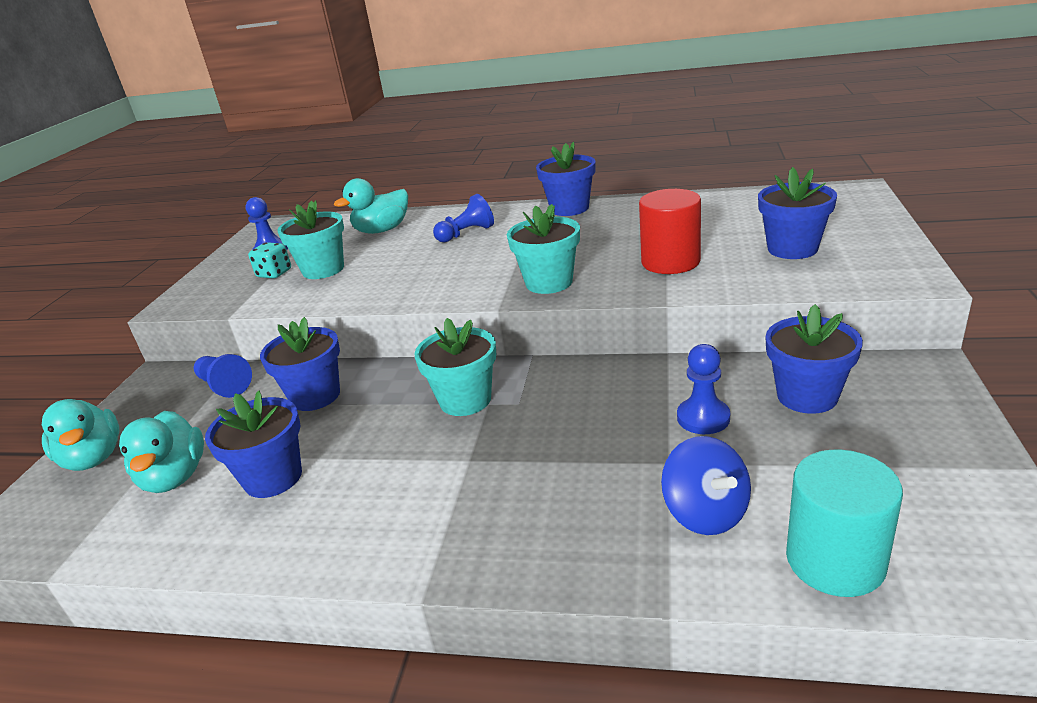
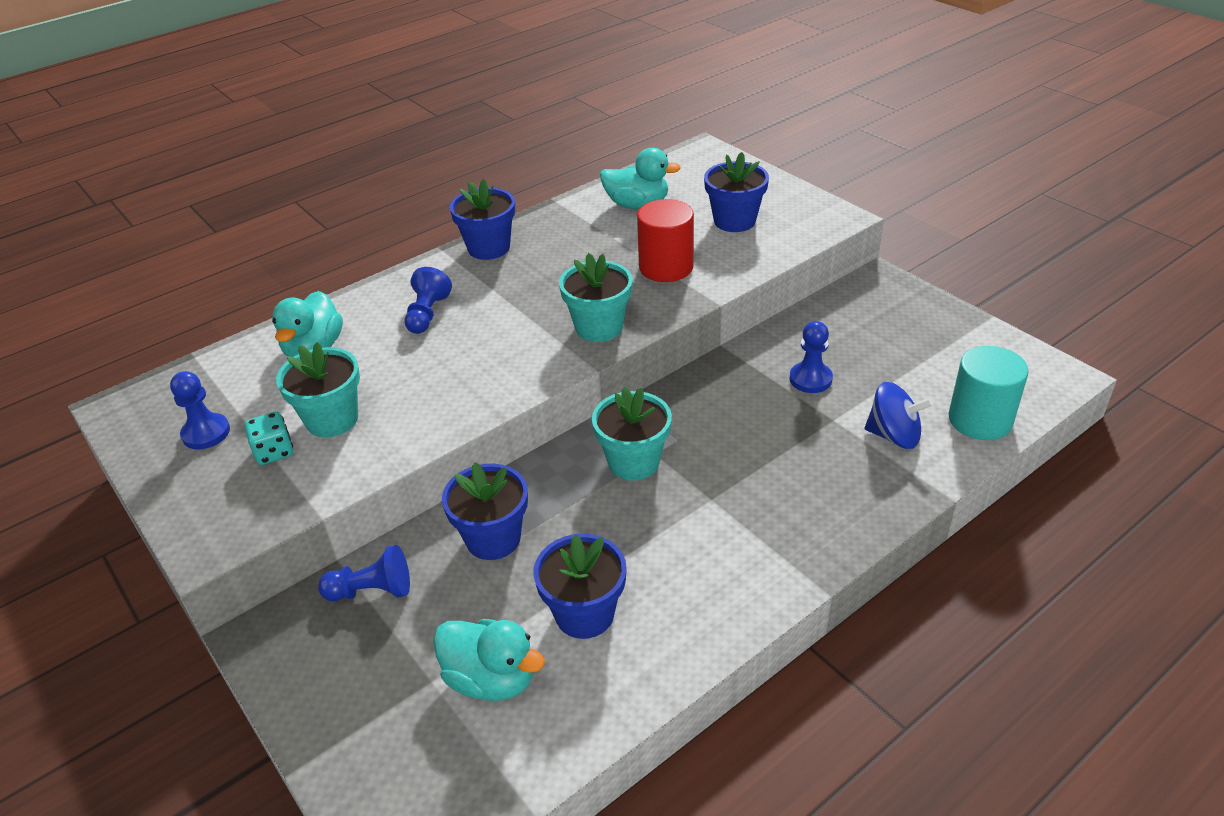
camera: 50 degrees left, 10 degrees up
turquoise duck [42,399,119,471] -> turquoise duck moved to [600,148,681,209]
blue flower pot [765,304,863,414] -> none

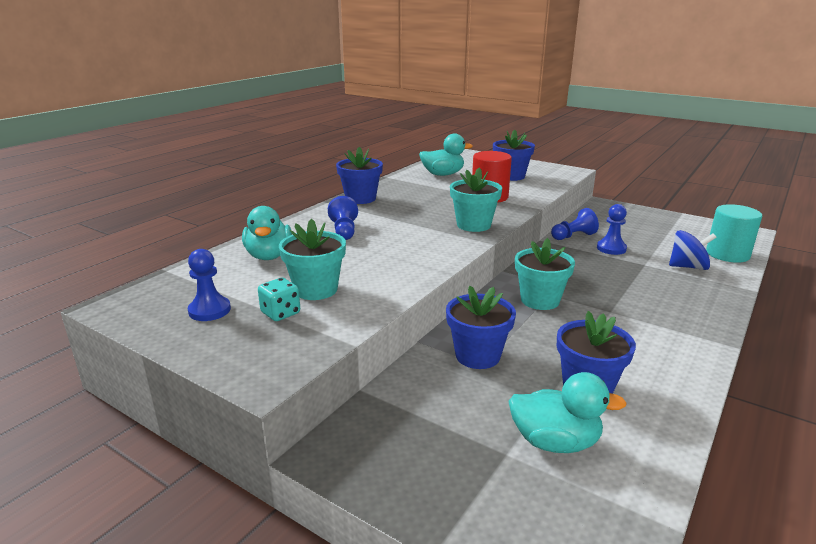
camera: 20 degrees left, 15 degrees down
blue pawn [318,545,410,601] -> blue pawn moved to [551,208,599,240]

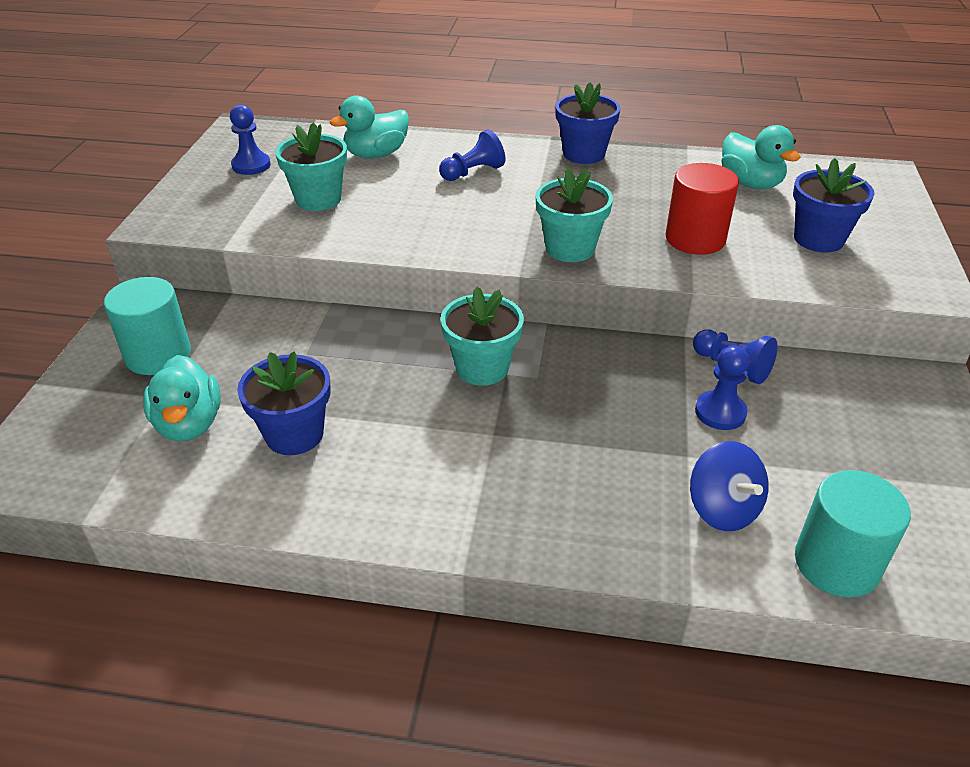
camera: 65 degrees right, 15 degrees up
turquoise dice [258,278,300,321] -> none
blue flower pot [446,286,516,369] -> none
none -> turquoise cylinder [104,277,191,375]

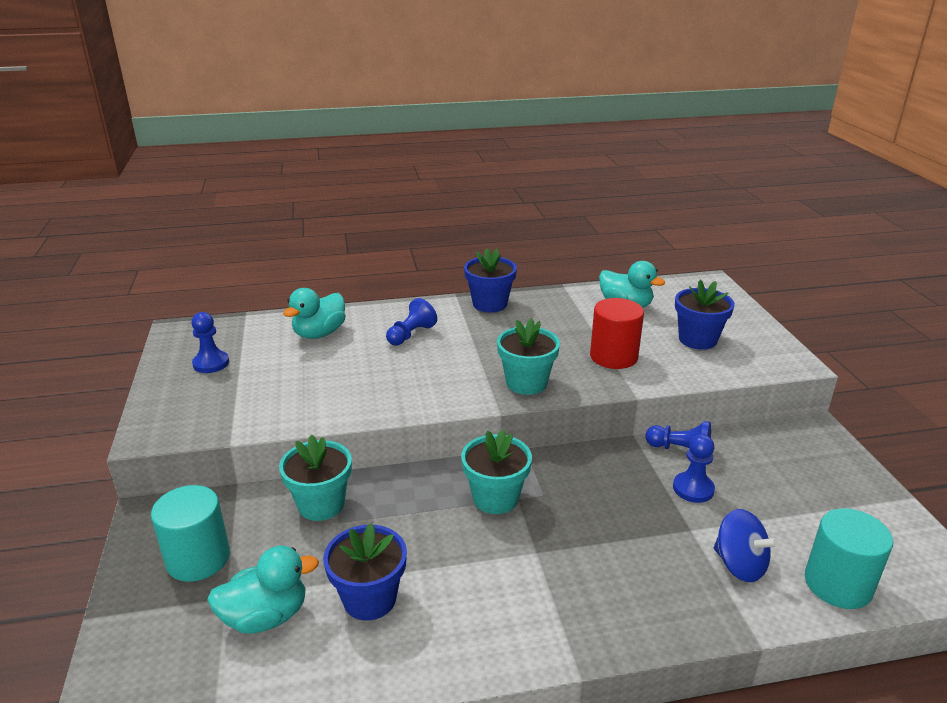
camera: 20 degrees left, 10 degrees down
turquoise duck [143,355,221,441] -> turquoise duck turned 75 degrees counterclockwise [207,546,319,634]
turquoise flower pot [275,122,347,211] -> turquoise flower pot moved to [279,434,352,521]

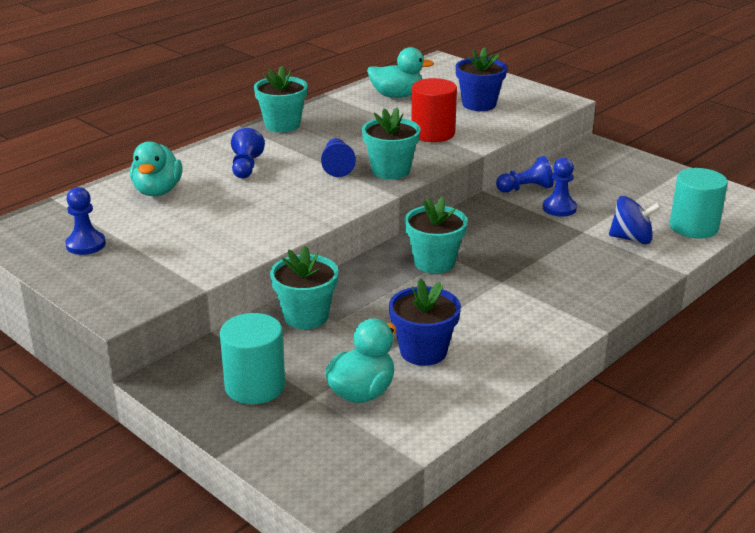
camera: 35 degrees left, 0 degrees up
blue flower pot [464,248,517,312] -> turquoise flower pot [254,66,308,132]
none -> blue pawn [321,138,356,177]

